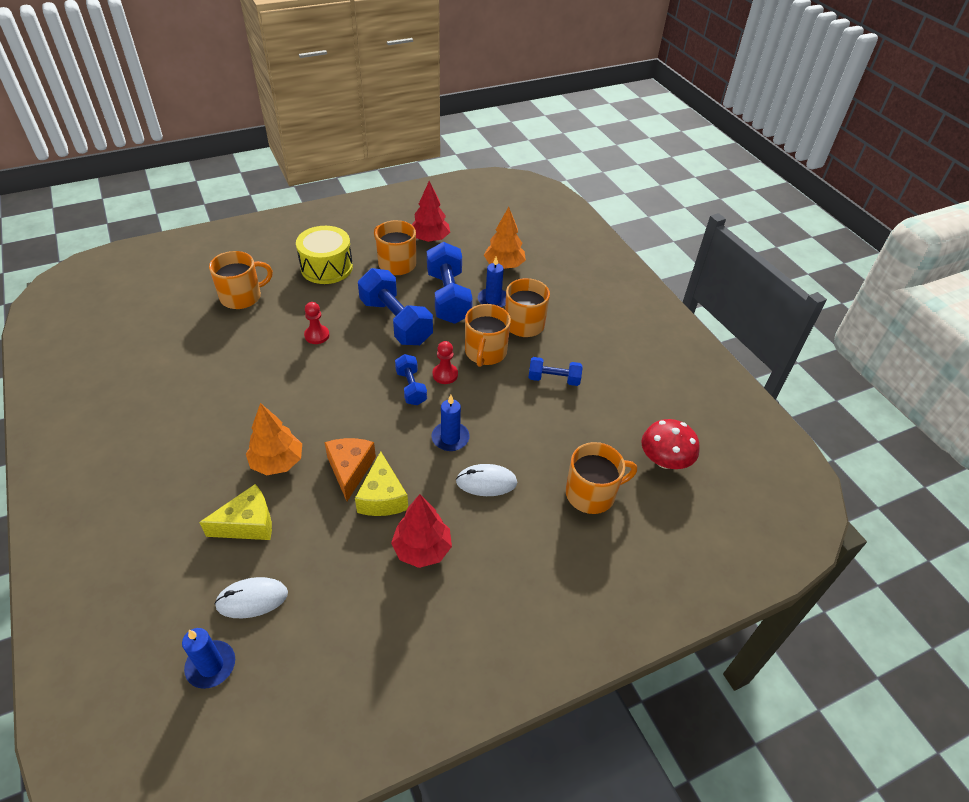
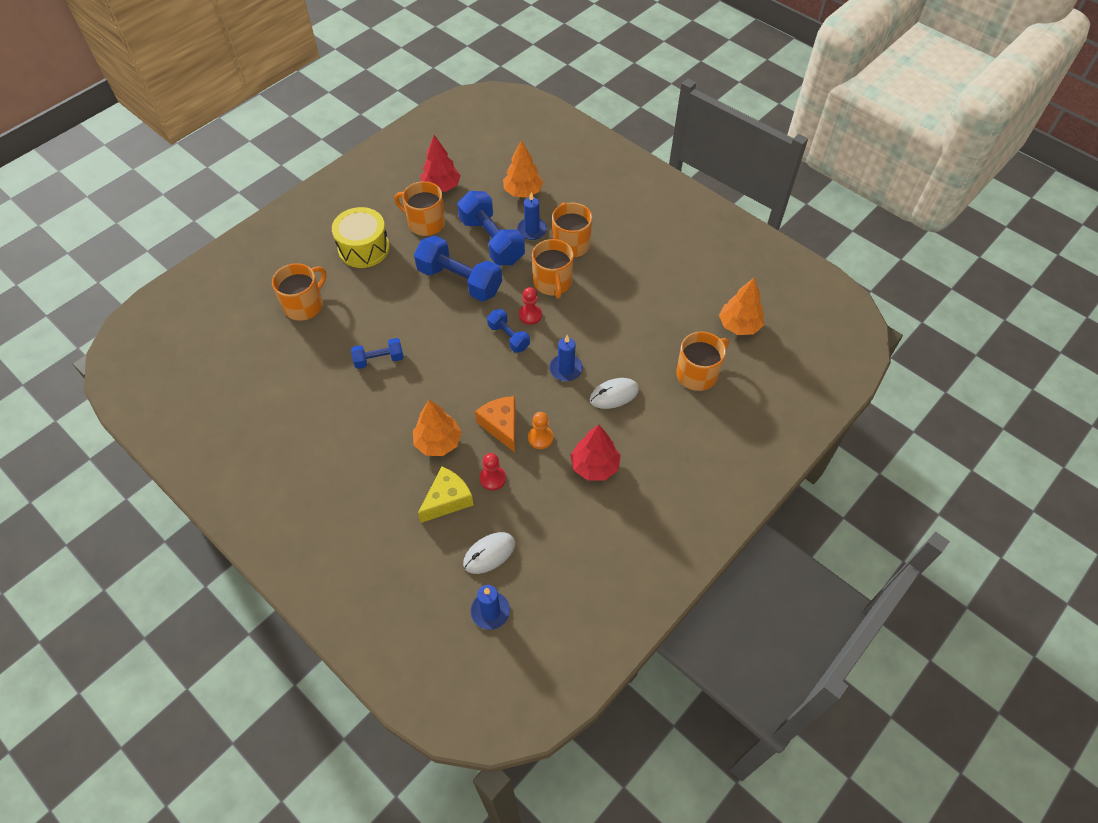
camera: 20 degrees left, 10 degrees up
red pawn [304,302,329,344] -> red pawn moved to [480,453,506,490]
yellow cheese [355,451,408,516] -> orange pawn [528,412,553,449]
blue dumbbell [528,357,583,386] -> blue dumbbell moved to [351,338,404,369]
red mushroom [641,419,700,469] -> orange tree [719,278,764,335]

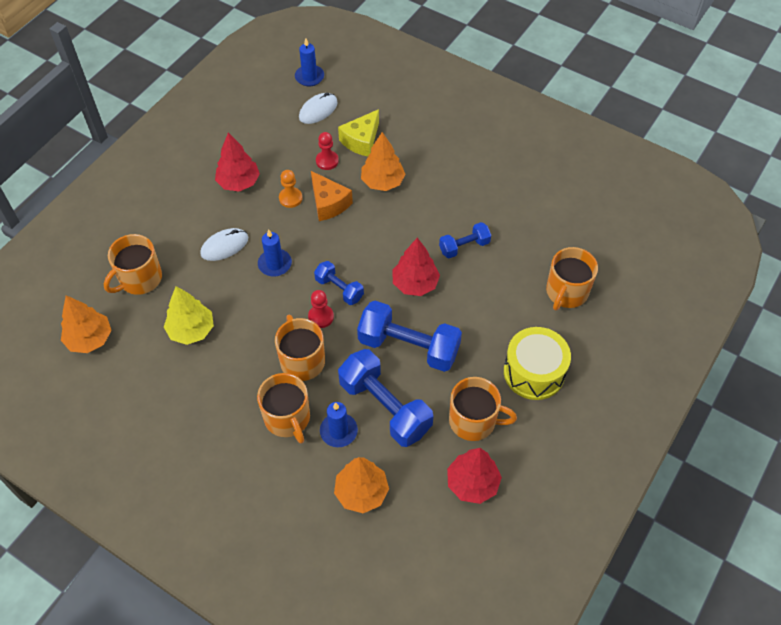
camera: 170 degrees right, 0 degrees up
none -> yellow tree [164,286,214,345]
none -> red tree [392,238,440,296]

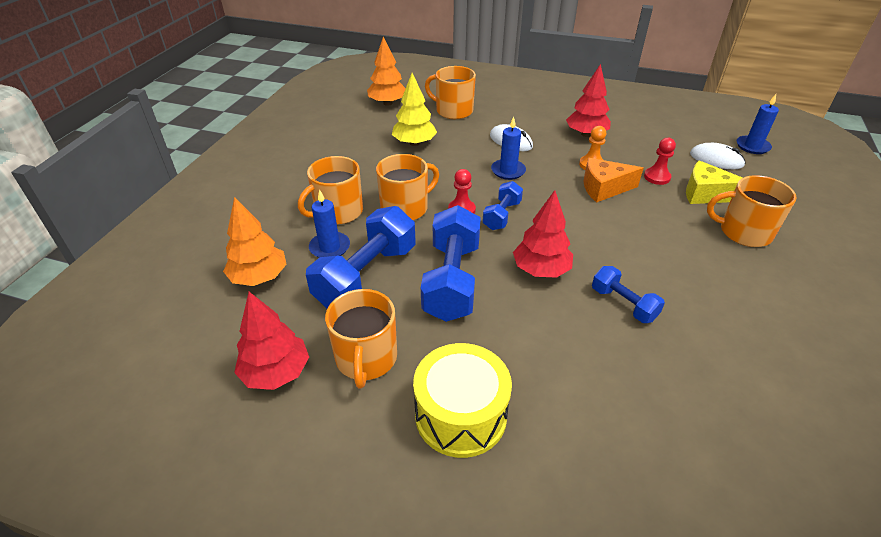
camera: 75 degrees right, 15 degrees down
orange cheese [311,171,353,221] -> orange cheese turned 45 degrees clockwise [583,158,643,203]
orange tree [361,132,405,191] -> none
orange mug [546,247,598,311] -> orange mug moved to [707,175,797,247]

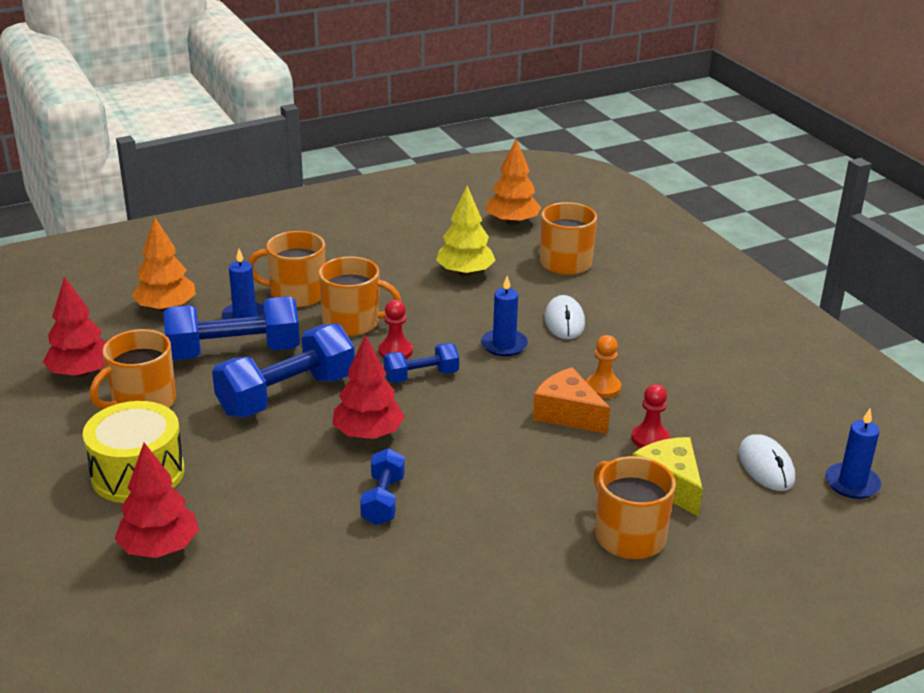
camera: 45 degrees right, 10 degrees down
red tree [566,64,611,137] -> red tree moved to [115,442,199,558]

